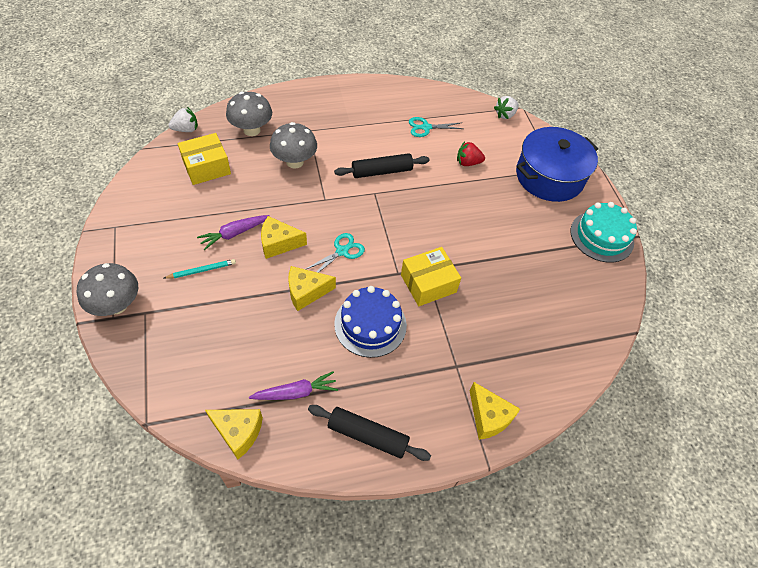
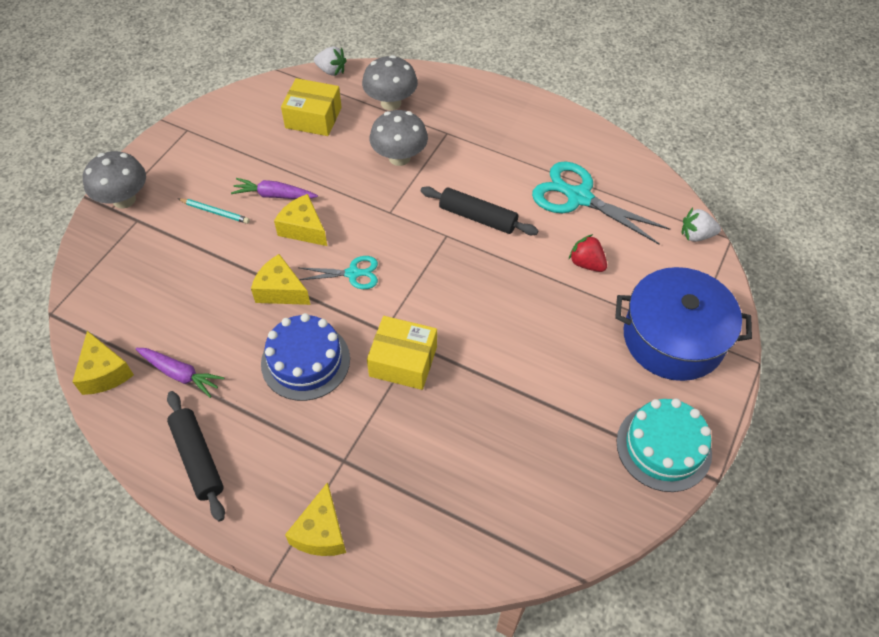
camera: 45 degrees right, 0 degrees up
turquoise scissors [409,117,463,137] -> turquoise scissors [532,161,670,245], size x1.81

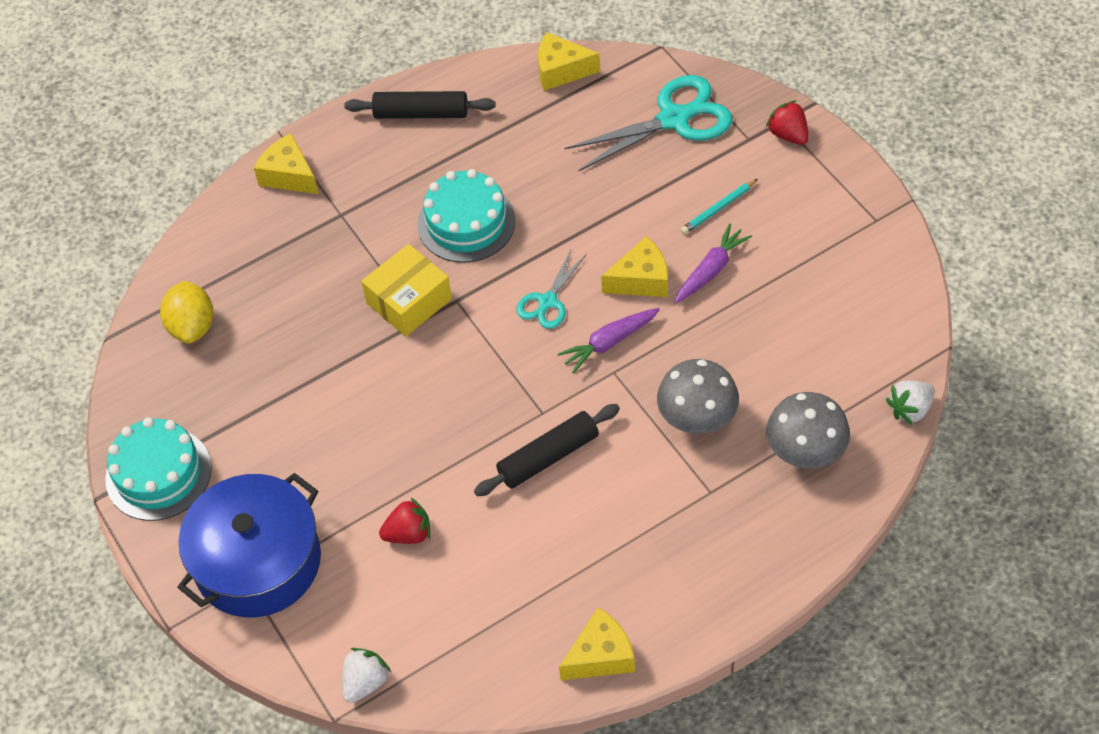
camera: 125 degrees right, 0 degrees up
grey mushroom [83,151,146,209] -> red strawberry [766,100,809,145]
purple carrot [136,348,224,398] -> purple carrot moved to [558,308,660,374]
yellow cheese [251,254,311,305] -> yellow cheese moved to [559,607,635,680]
blue cake [261,313,350,401] -> turquoise cake [418,169,516,263]
yellow box [281,78,342,136] -> none
turquoise scissors [532,161,670,245] -> turquoise scissors moved to [564,75,733,172]
none -> yellow lemon [160,281,214,344]

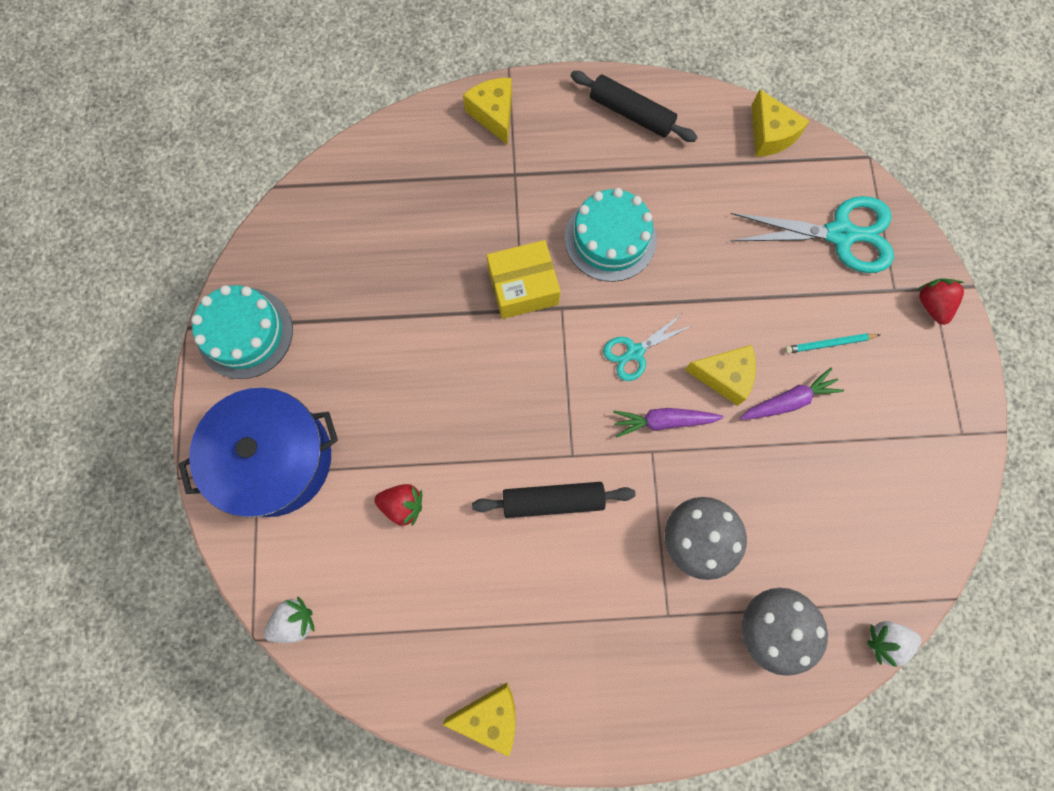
camera: 25 degrees right, 20 degrees up
yellow lemon [160,281,214,344] -> none
yellow cheese [538,32,600,91] -> yellow cheese turned 150 degrees counterclockwise [752,90,810,157]

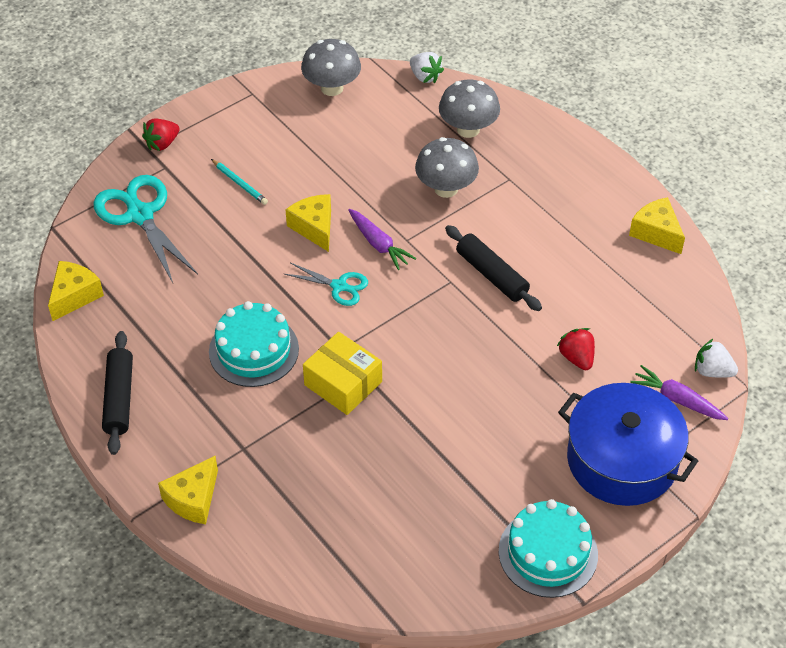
camera: 125 degrees left, 25 degrees down
purple carrot [740,368,844,420] -> purple carrot moved to [630,365,728,420]
none -> grey mushroom [301,39,361,96]

